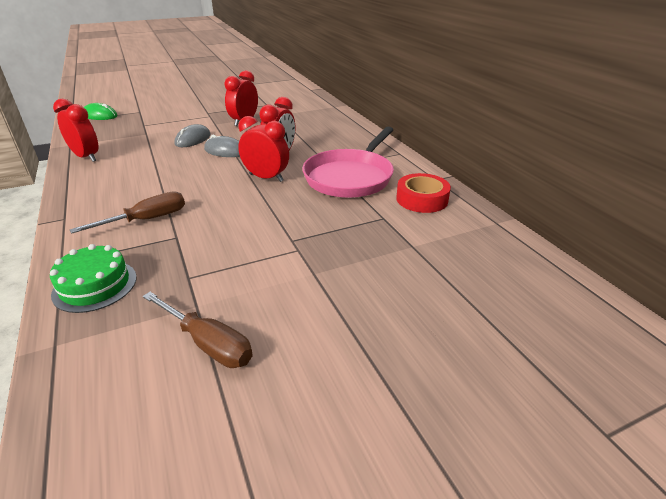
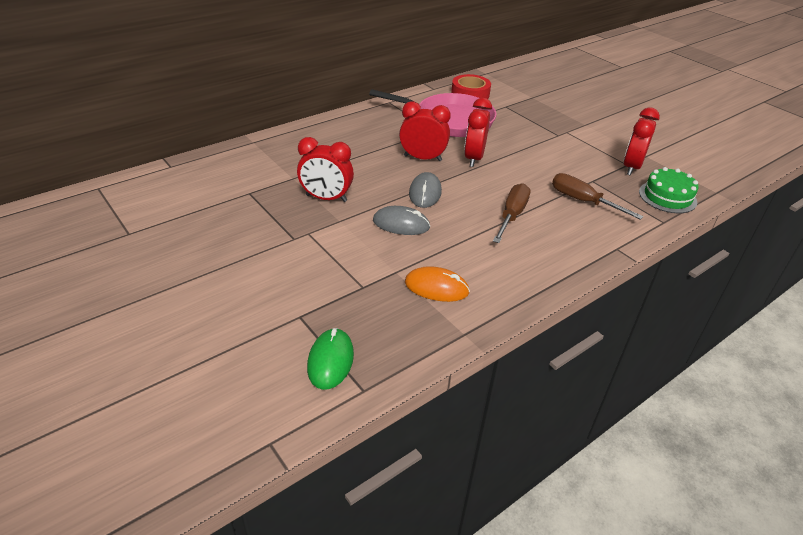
camera: 105 degrees left, 5 degrees up
red clock [53,99,98,162] -> red clock moved to [624,107,660,175]
brown screwdriver [143,292,253,368] -> brown screwdriver moved to [493,183,531,243]
none -> orange mouse [405,266,470,302]

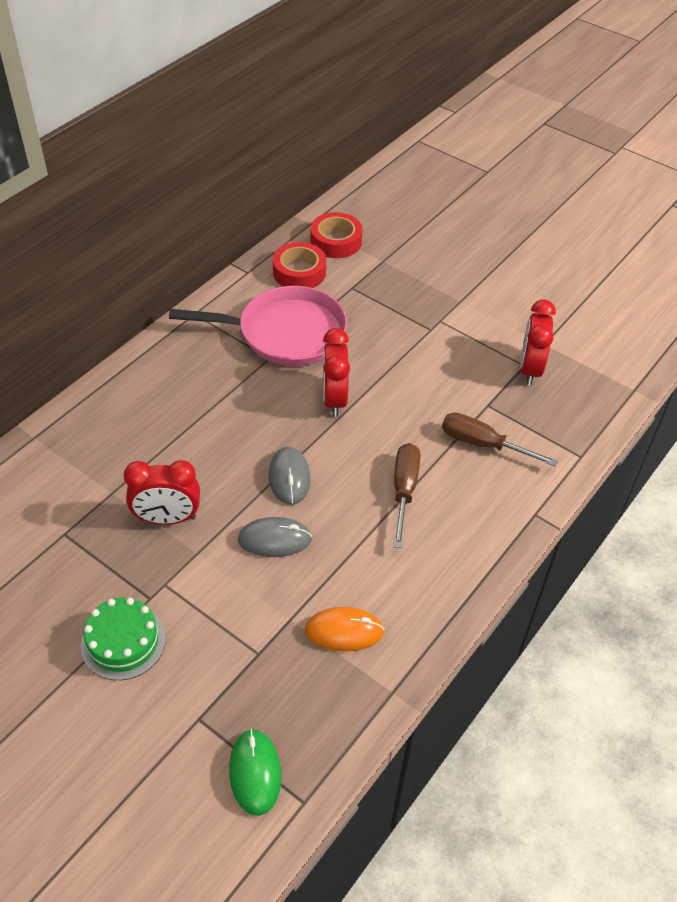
camera: 15 degrees left, 10 degrees up
red clock [399,101,451,161] -> none
green cake [639,167,699,213] -> green cake moved to [81,598,166,680]
none -> red tape [311,212,363,258]

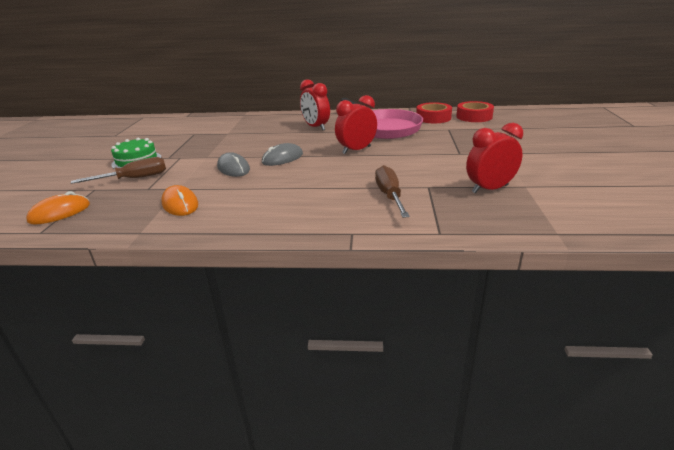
camera: 60 degrees right, 20 degrees down
red clock [124,460,200,525] -> red clock moved to [300,79,330,130]
green mouse [229,729,281,816] -> orange mouse [26,191,90,225]
brown screwdriver [393,443,420,548] -> brown screwdriver moved to [71,157,166,184]

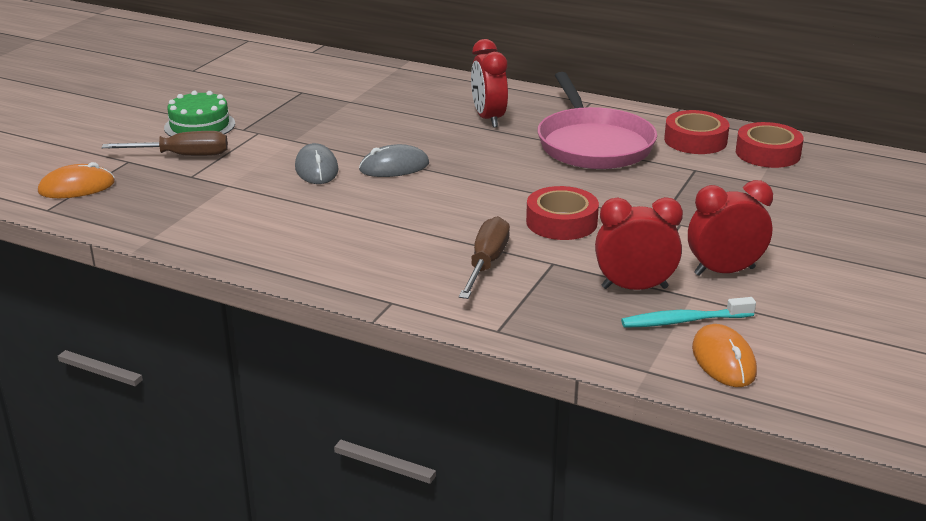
camera: 20 degrees right, 0 degrees up
orange mouse [161,185,198,216] -> orange mouse moved to [692,324,757,387]
red clock [335,95,377,154] -> red clock moved to [688,180,773,276]
none -> red tape [526,186,599,240]
none -> turquoise toothbrush [621,297,756,328]

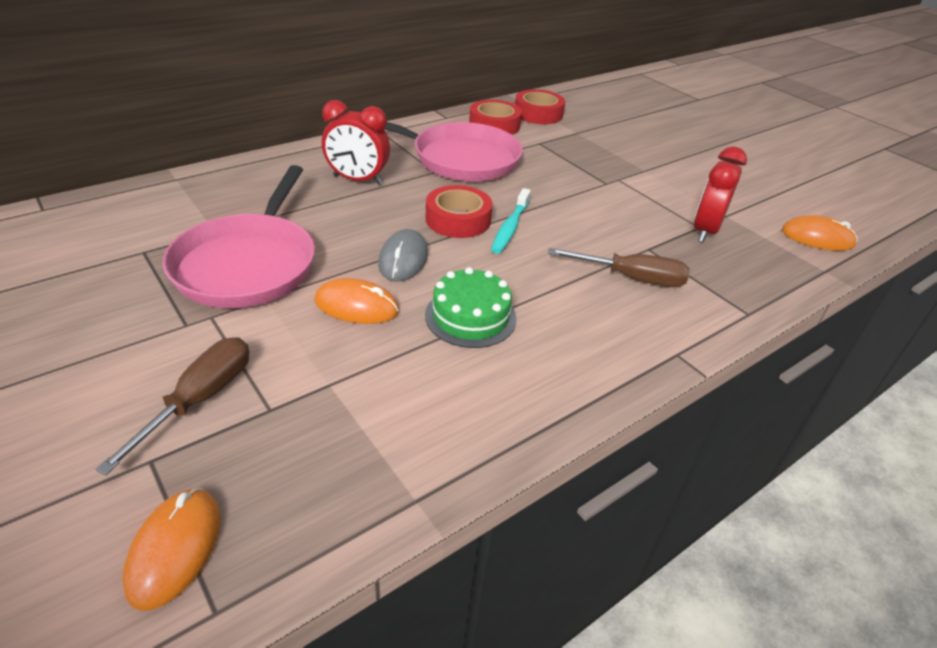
camera: 65 degrees left, 10 degrees up
green cake [164,91,235,137] -> green cake moved to [425,267,517,348]
grey mouse [295,143,338,184] -> orange mouse [314,278,399,324]
brown screwdriver [459,216,510,299] -> brown screwdriver turned 150 degrees clockwise [548,248,690,287]
red tape [526,186,599,240] -> red tape moved to [426,185,493,238]
turquoise toothbrush [621,297,756,328] -> turquoise toothbrush moved to [491,188,531,254]
red clock [688,180,773,276] -> none
none -> pink pan [162,165,315,308]

